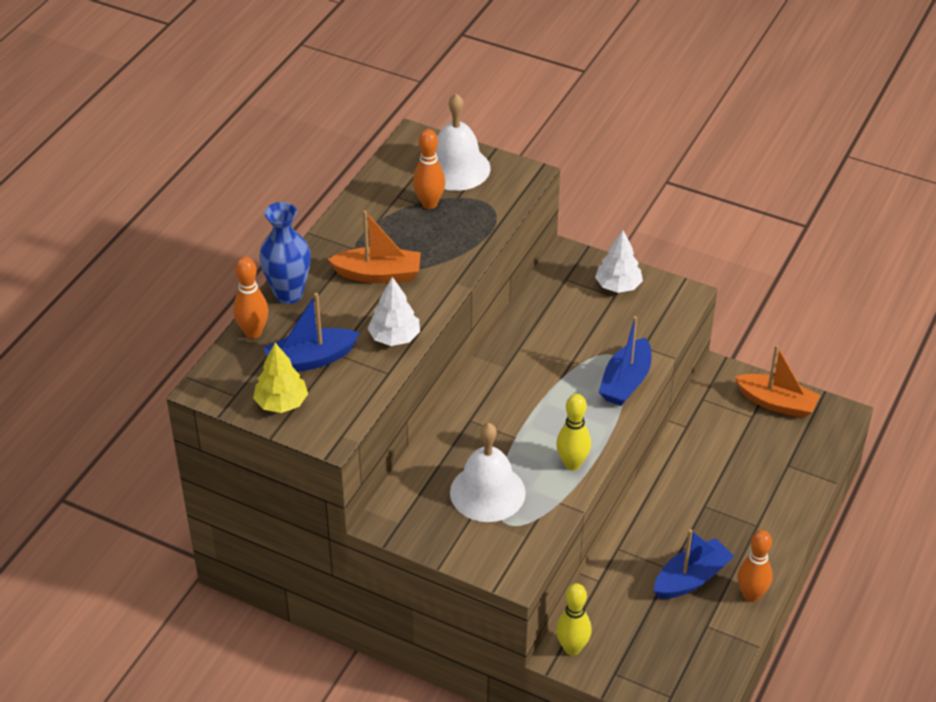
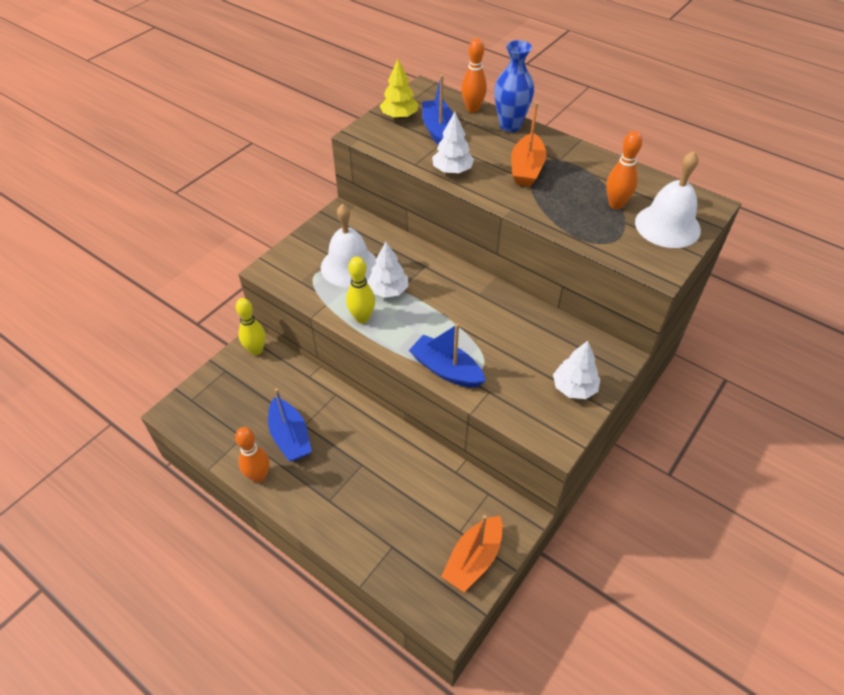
camera: 100 degrees right, 5 degrees up
none -> white tree [367,242,408,298]

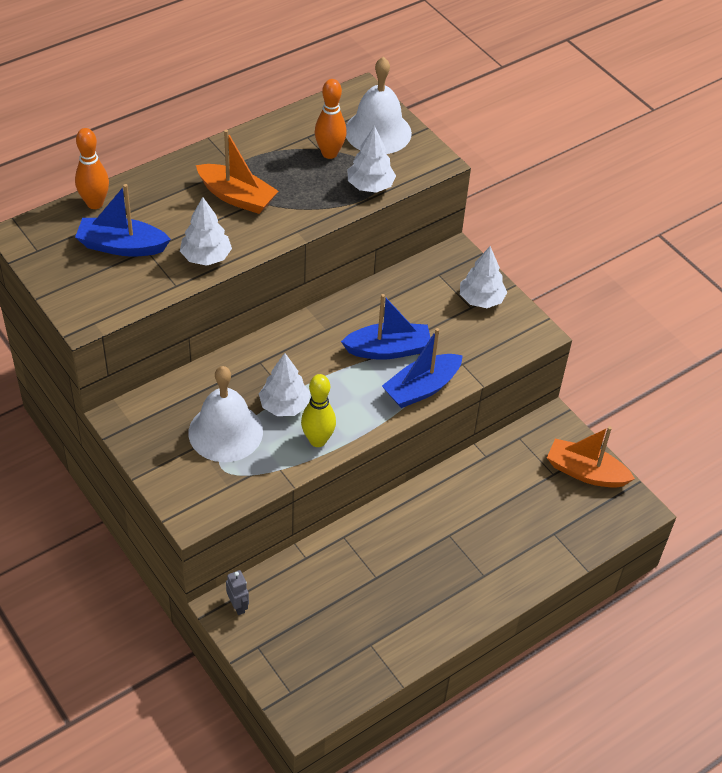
camera: 75 degrees left, 0 degrees up
orange bowling pin [235,427,270,483] -> none
yellow bowling pin [236,298,266,355] -> grey robot [226,570,249,615]
blue boat [268,388,312,461] -> blue boat moved to [341,294,431,360]
yellow tree [380,59,418,119] -> none
orange boat [441,515,503,592] -> orange boat turned 150 degrees clockwise [547,426,635,488]
blue vase [494,40,534,132] -> none
none -> white tree [348,126,396,193]

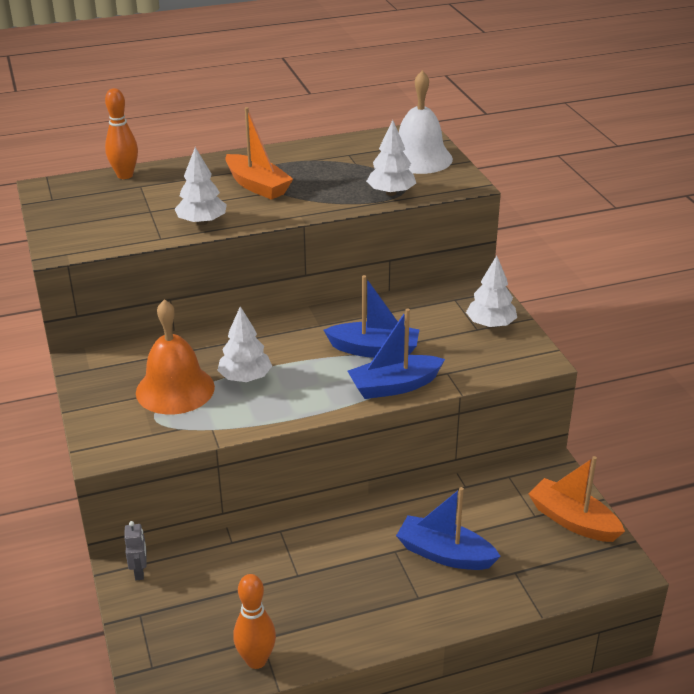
camera: 20 degrees right, 15 degrees down
blue boat [75,184,171,257] -> blue boat moved to [396,487,501,570]
white bell [189,366,263,462] -> orange bell [136,299,215,414]
yellow bowling pin [301,374,336,447] -> none
orange bowling pin [315,79,347,159] -> orange bowling pin moved to [233,574,276,669]

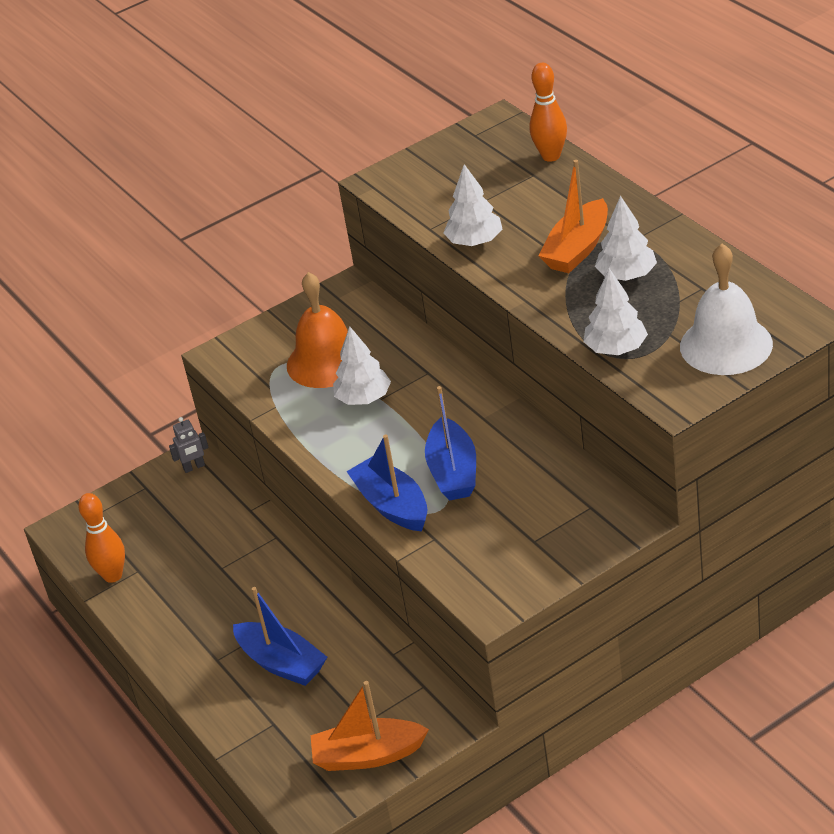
camera: 80 degrees right, 5 degrees up
blue boat [396,487,501,570] -> blue boat turned 120 degrees clockwise [233,587,327,686]
white tree [466,255,517,328] -> white tree moved to [595,196,657,281]
orange boat [528,456,625,542] -> orange boat turned 120 degrees counterclockwise [311,681,429,771]

